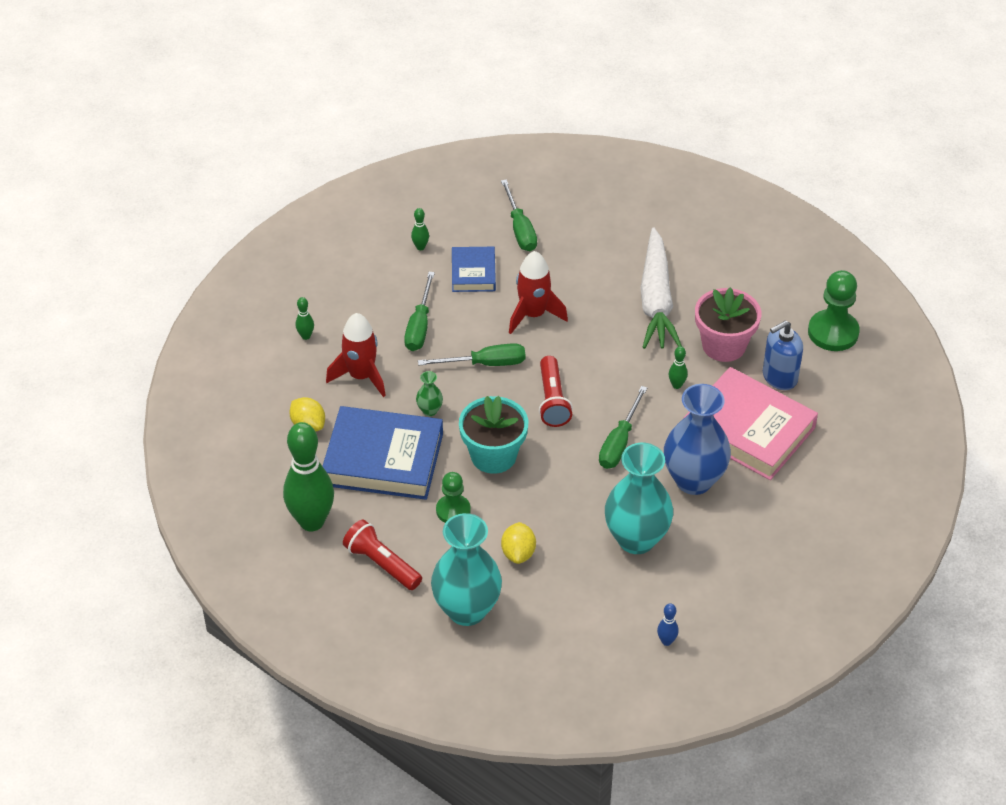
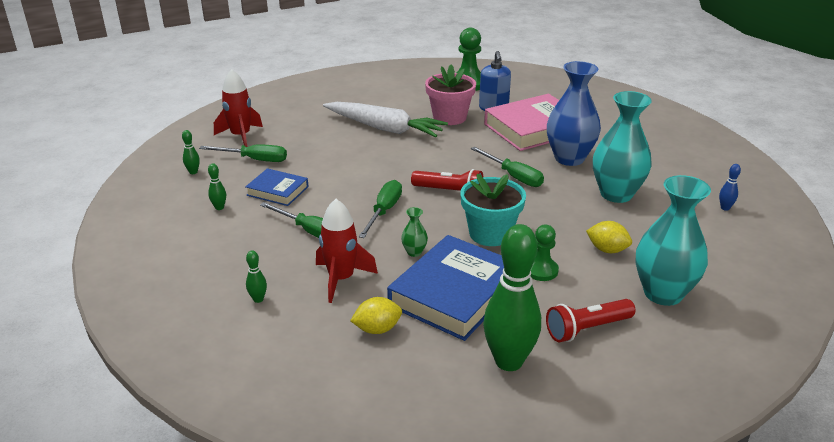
camera: 65 degrees left, 15 degrees down
red rocket [509,251,568,334] -> red rocket moved to [214,69,263,147]
green bowling pin [669,346,688,389] -> green bowling pin moved to [182,130,200,174]

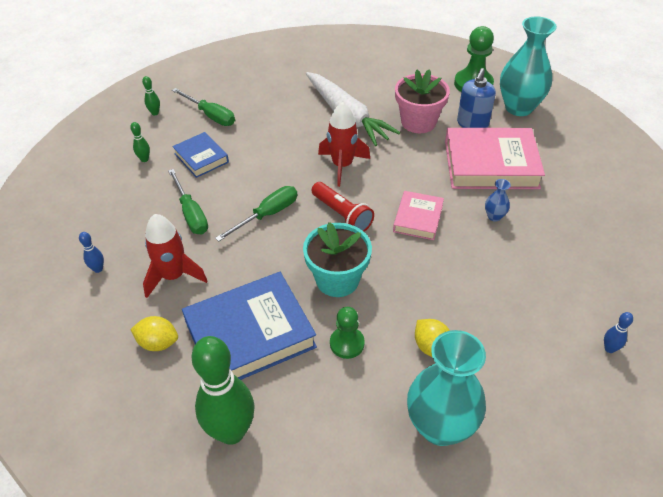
camera: 30 degrees right, 15 degrees up
red rocket [214,69,263,147] -> red rocket moved to [318,102,370,187]
green bowling pin [246,251,267,303] -> blue bowling pin [79,232,104,273]
green vase [401,207,428,257] -> none
green screwdriver [471,147,544,187] -> pink book [393,191,444,240]
red flashlight [546,299,635,342] -> none
blue vase [547,61,601,166] -> blue vase [485,179,511,222], size x0.42
turquoise vase [593,91,652,203] -> turquoise vase moved to [500,16,557,116]

